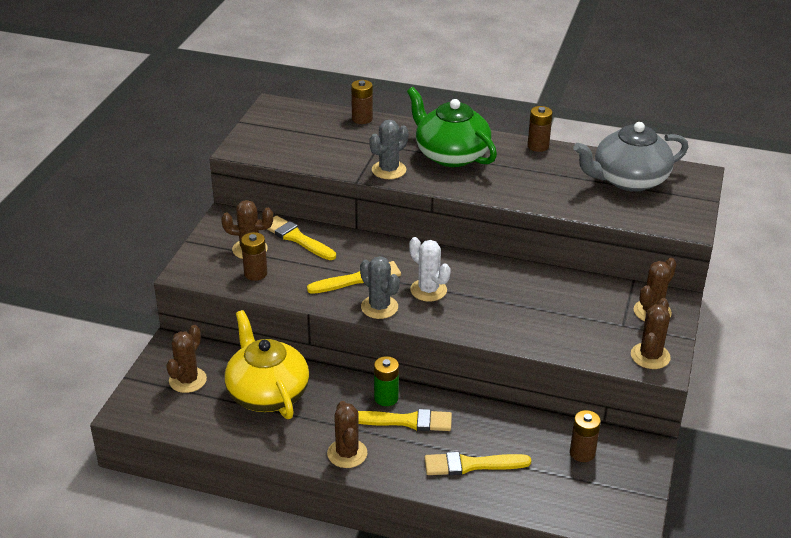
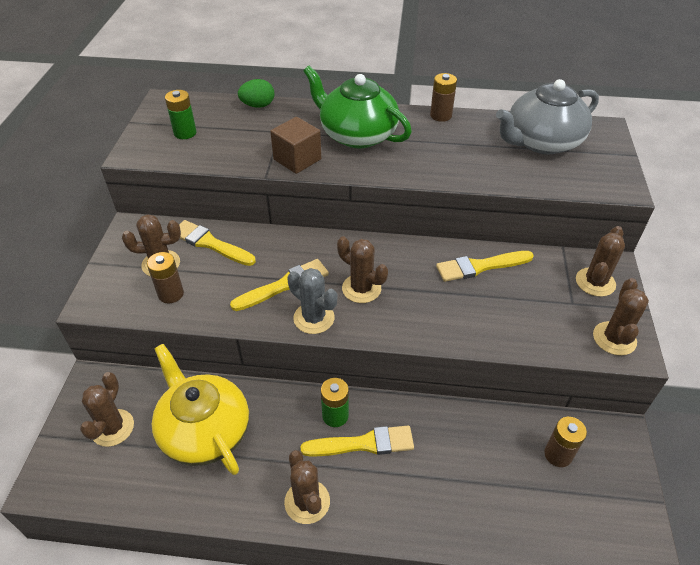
camera: 10 degrees left, 10 degrees up
brown battery [351,80,373,124] -> green egg [238,79,274,108]
grey cactus [369,120,409,179] -> brown cube [270,117,321,174]
white cactus [409,237,451,302] -> brown cactus [337,236,388,303]
yellow brush [424,452,531,475] -> yellow brush moved to [436,251,534,282]
none -> green battery [165,90,197,139]

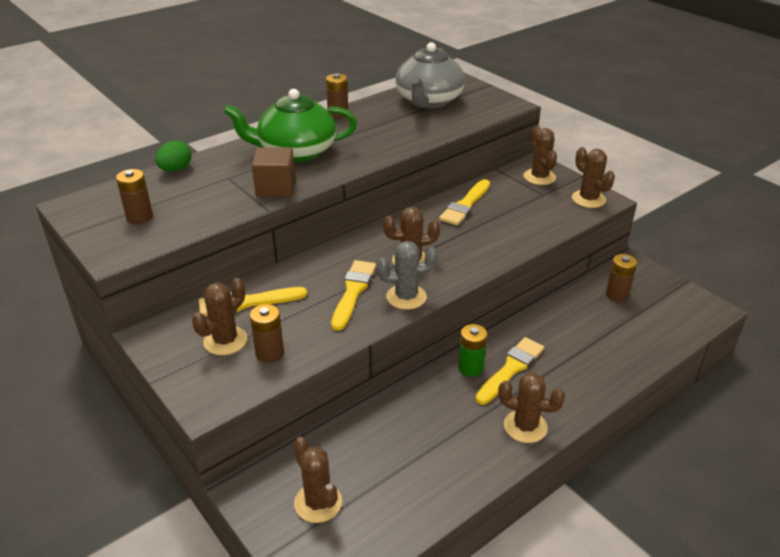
camera: 45 degrees left, 10 degrees down
yellow teapot [152,344,249,475] -> none
green battery [165,90,197,139] -> brown battery [116,169,153,224]

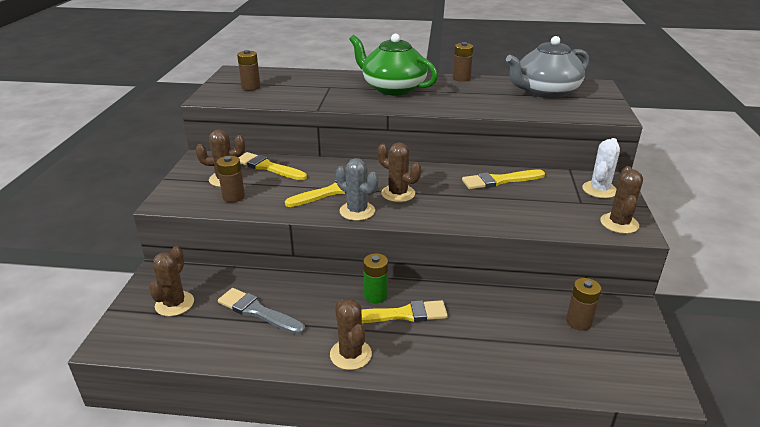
camera: 45 degrees right, 5 degrees down
green egg [155,140,192,172] -> none
brown cube [252,148,295,197] -> none
brown cactus [523,126,557,185] -> white cactus [582,138,620,198]
none -> grey brush [218,288,305,335]

